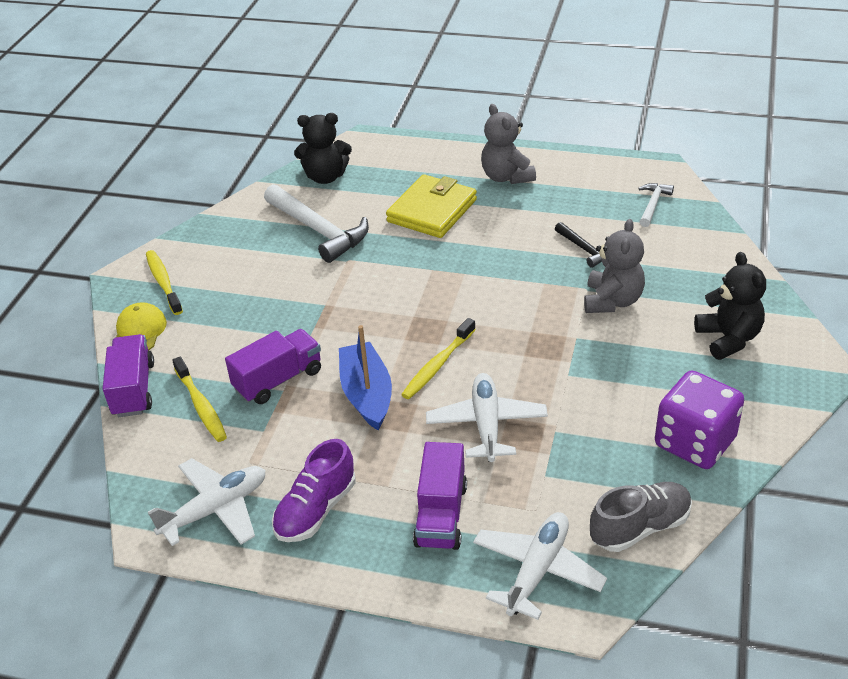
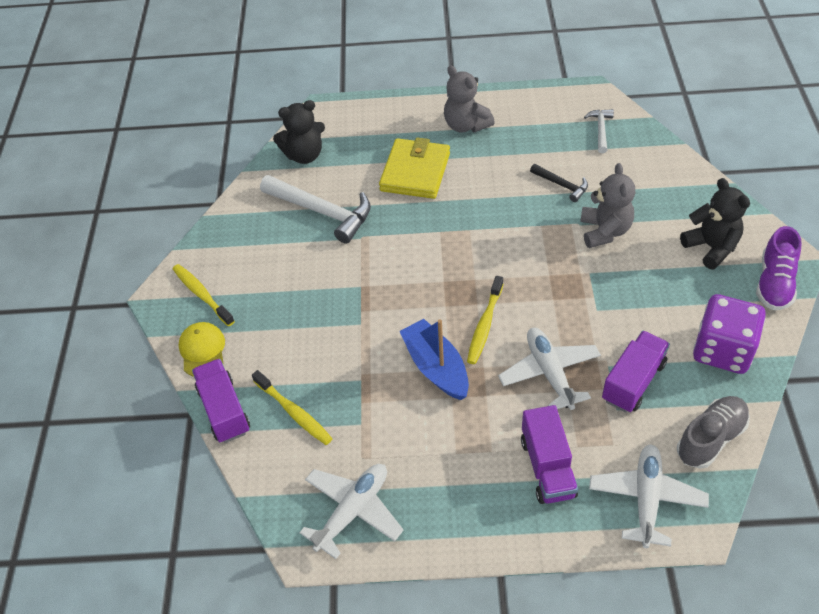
camera: 15 degrees left, 10 degrees up
purple truck [225,329,321,404] -> purple truck moved to [602,331,670,413]
purple shoe [272,439,356,542] -> purple shoe moved to [756,226,802,310]

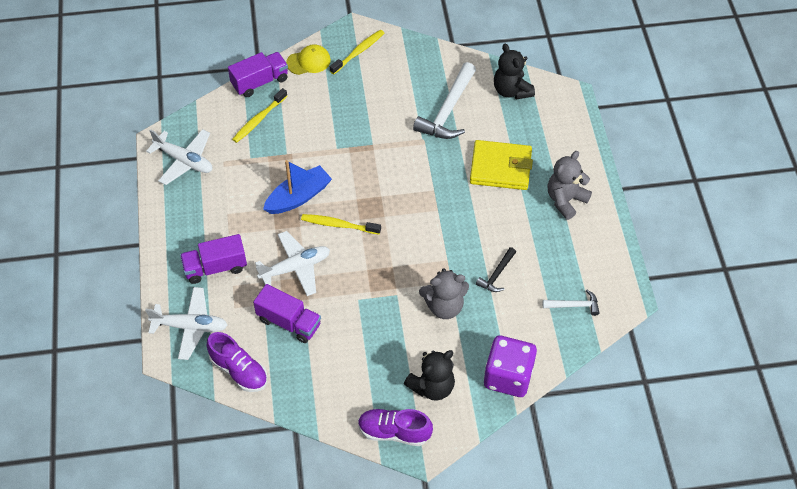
camera: 80 degrees right, 5 degrees up
grey shoe [677,396,750,469] -> purple shoe [207,332,268,392]
purple dice [693,294,766,374] -> purple dice moved to [484,336,537,397]

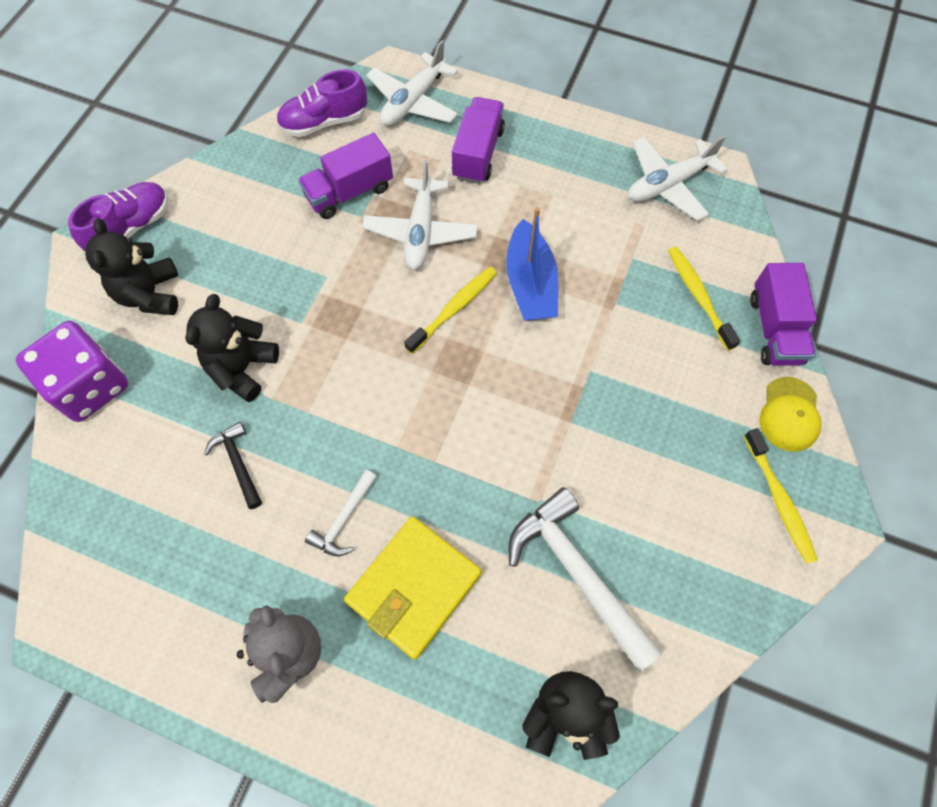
camera: 120 degrees right, 10 degrees up
grey teddy bear [419,268,469,319] -> black teddy bear [185,294,279,402]
white hammer [543,290,599,316] -> white hammer moved to [305,470,377,556]

